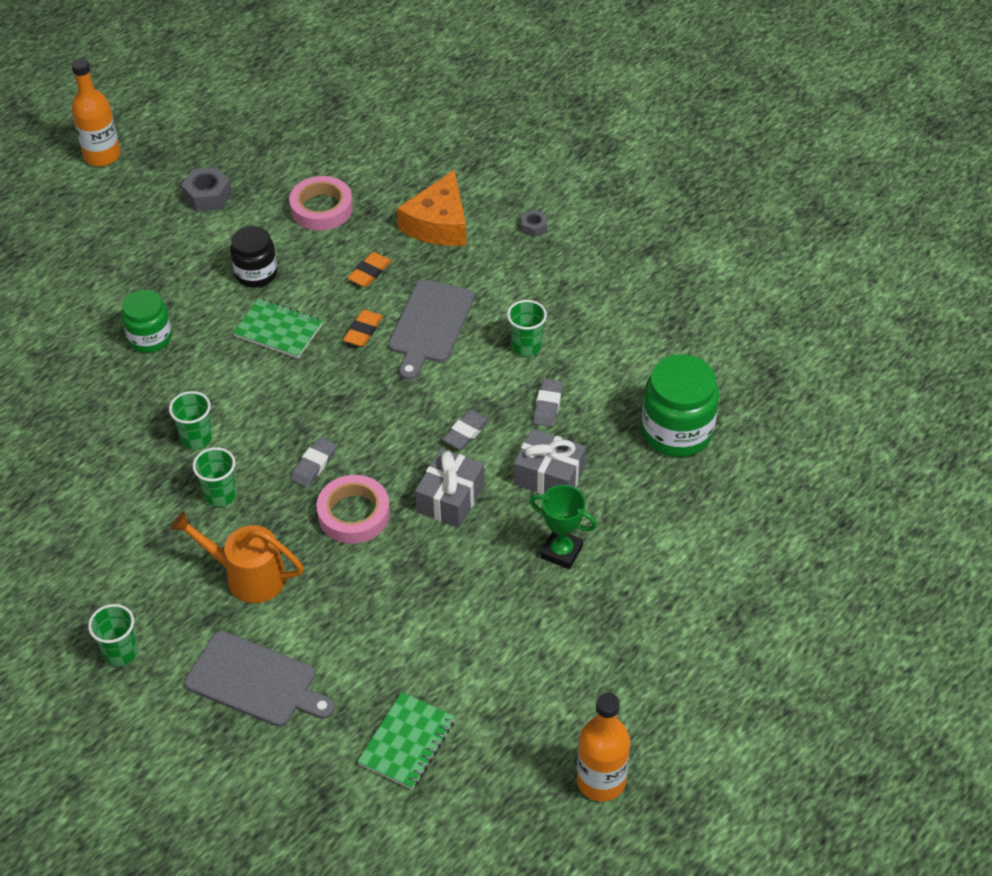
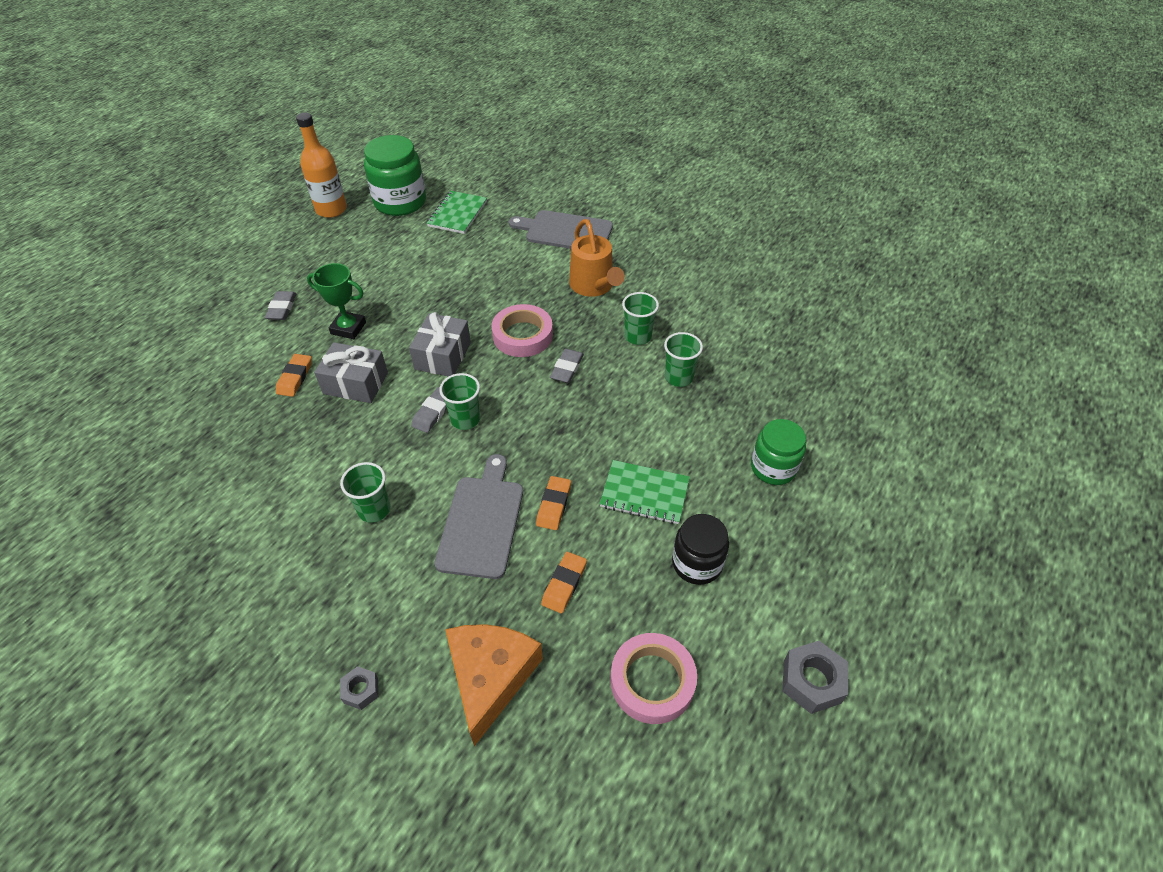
camera: 170 degrees right, 0 degrees up
orange bottle [71,58,120,166] -> none
green cup [88,604,138,666] -> green cup moved to [439,373,480,430]
orange watering can [170,511,304,603] -> orange watering can turned 60 degrees clockwise [569,219,625,297]
grey eraser [533,379,563,427] -> grey eraser moved to [265,291,297,320]
green jar [642,354,719,457] -> green jar moved to [364,135,426,216]
none -> orange eraser [276,354,312,397]

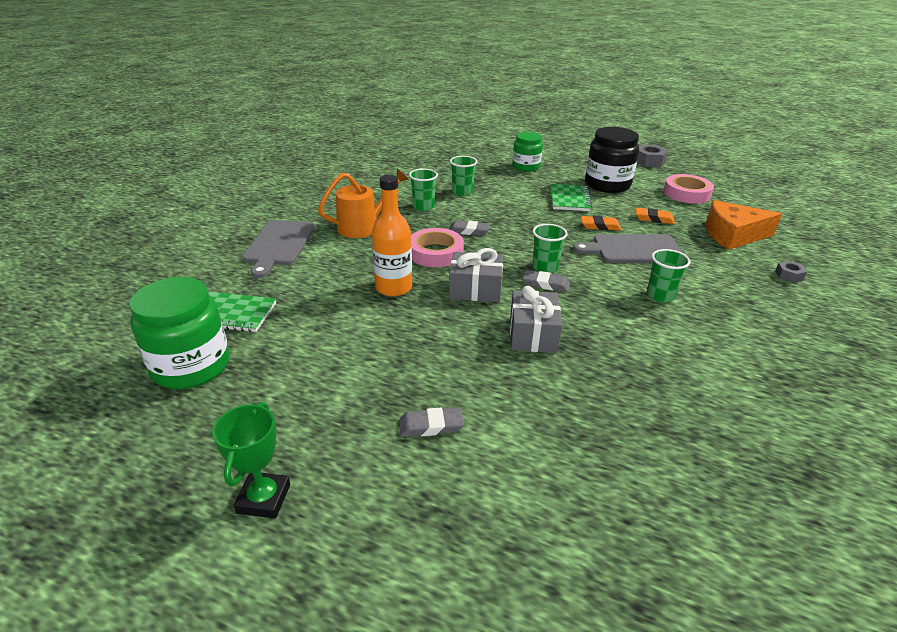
camera: 100 degrees left, 15 degrees down
orange eraser [276,354,312,397] -> none
orange bottle [296,113,347,218] -> orange bottle moved to [372,175,412,297]
green trophy [307,263,366,339] -> green trophy moved to [212,402,290,518]
black jar [672,514,729,585] -> black jar [585,127,639,193], size x1.55

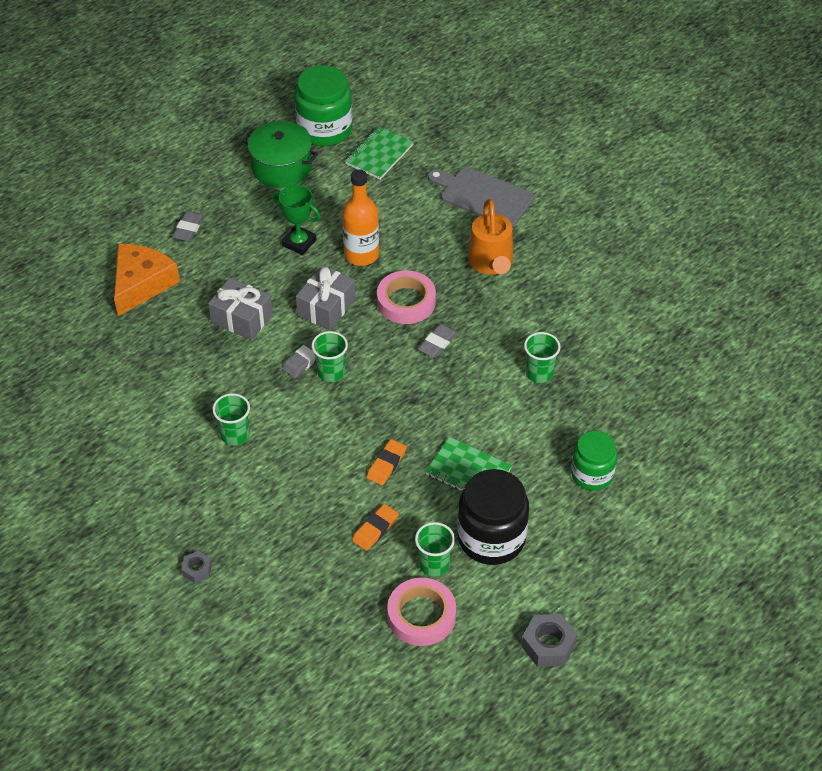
camera: 115 degrees right, 15 degrees up
green trophy [212,402,290,518] -> green trophy moved to [273,185,321,255]
green cup [409,169,438,211] -> green cup moved to [415,522,455,577]
grey cutting board [573,234,683,263] -> none
orange cheese [706,200,782,250] -> orange cheese moved to [114,244,180,316]
none -> green pot [242,121,318,188]

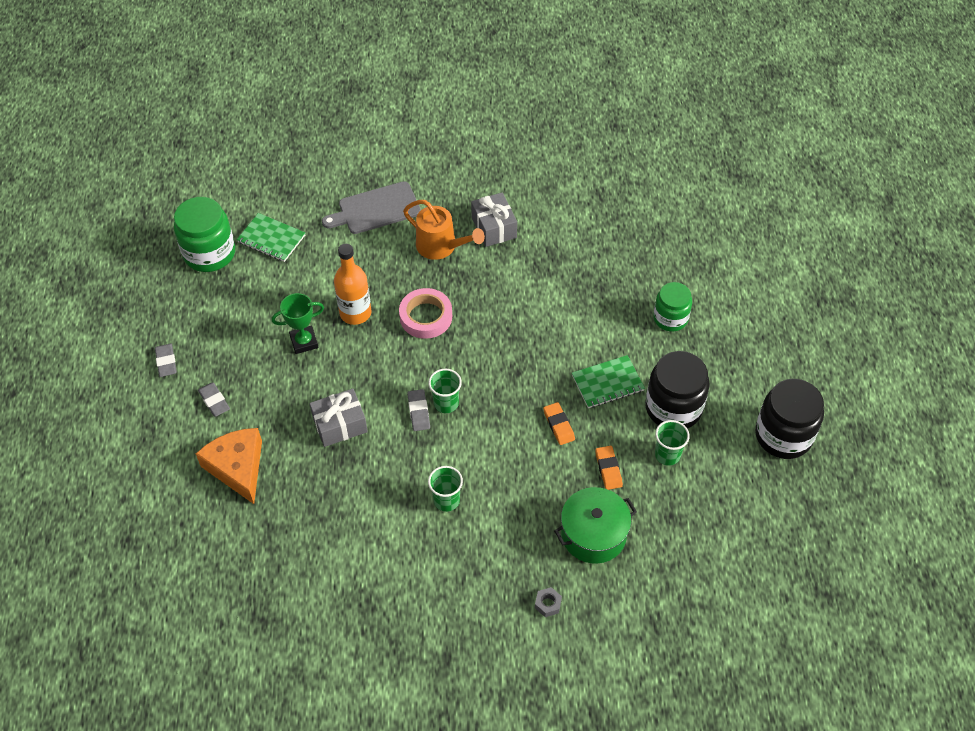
camera: 50 degrees left, 5 degrees up
green pot [242,121,318,188] -> green pot moved to [554,487,637,564]
grey gift [296,265,356,330] -> grey gift moved to [471,192,517,247]
green notebook [345,126,414,180] -> green notebook turned 45 degrees counterclockwise [237,213,305,262]
pink tape [387,578,456,646] -> none
grey eraser [418,324,458,358] -> grey eraser moved to [155,344,177,377]
grey nut [522,614,577,667] -> black jar [755,379,824,459]
green cup [524,332,560,383] -> none

